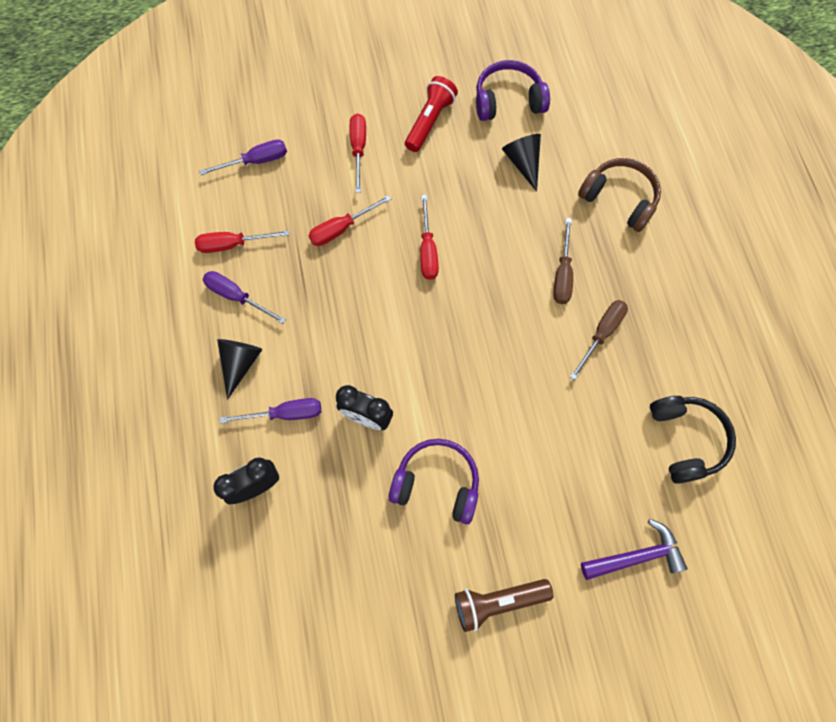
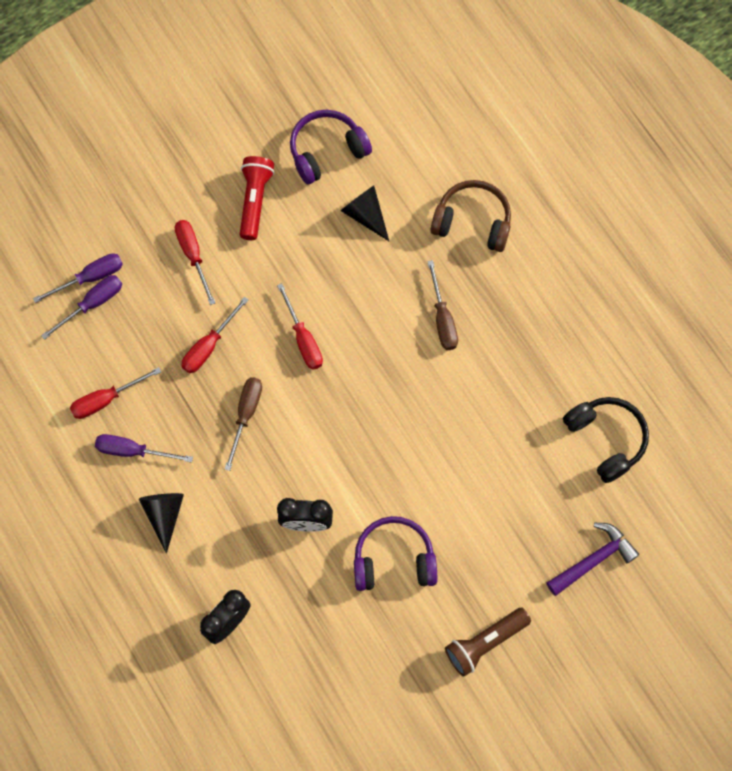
camera: 20 degrees left, 0 degrees up
purple screwdriver [219,398,321,423] -> purple screwdriver moved to [33,253,123,303]
brown screwdriver [570,300,628,380] -> brown screwdriver moved to [225,377,262,471]

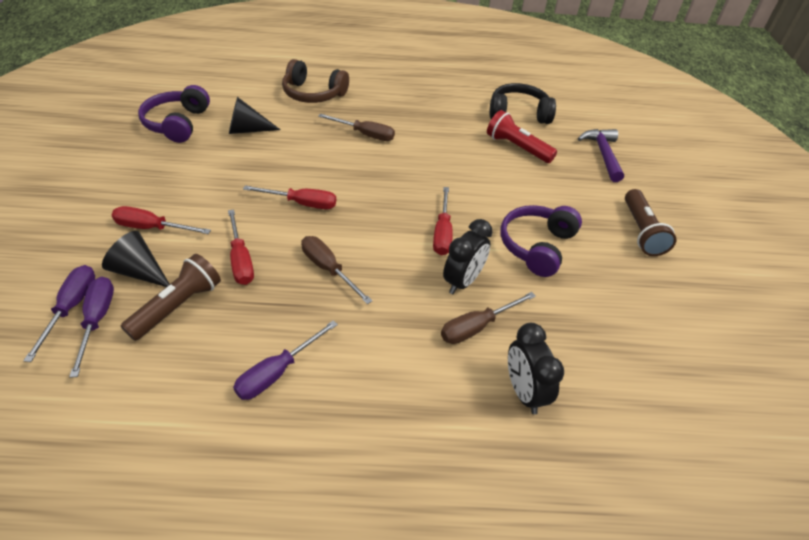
camera: 60 degrees left, 25 degrees down
red screwdriver [70,367,161,419] -> red screwdriver moved to [433,187,453,256]
black cone [139,493,184,554] -> black cone moved to [102,231,170,287]
red flashlight [240,156,274,240] -> red flashlight moved to [487,110,557,163]
brown headphones [431,180,511,252] -> brown headphones turned 120 degrees counterclockwise [282,59,349,103]
none -> brown flashlight [121,254,221,341]
none -> brown screwdriver [441,292,536,344]

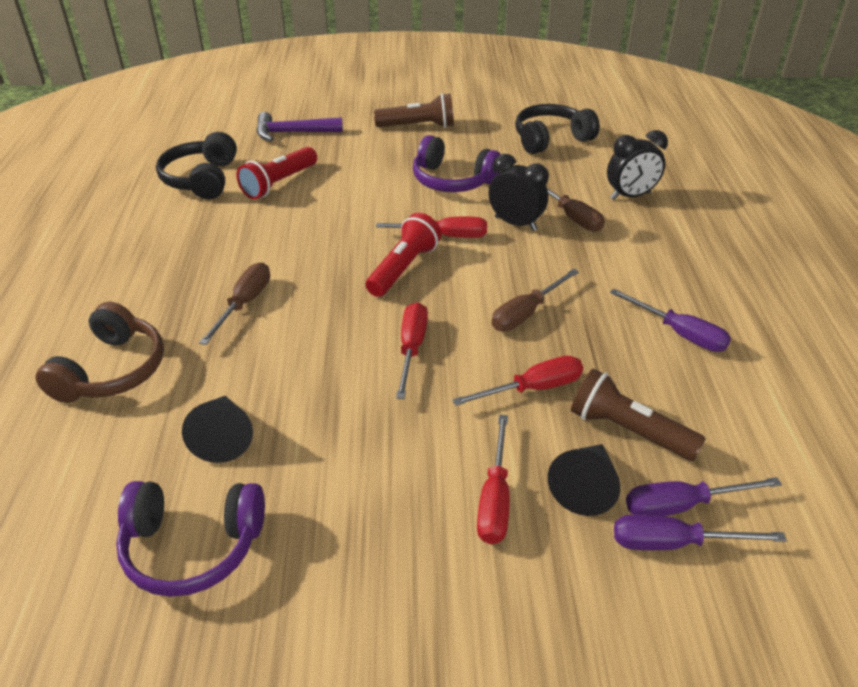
camera: 90 degrees left, 5 degrees down
none -> red flashlight [366,213,441,297]
none -> black headphones [515,104,600,154]

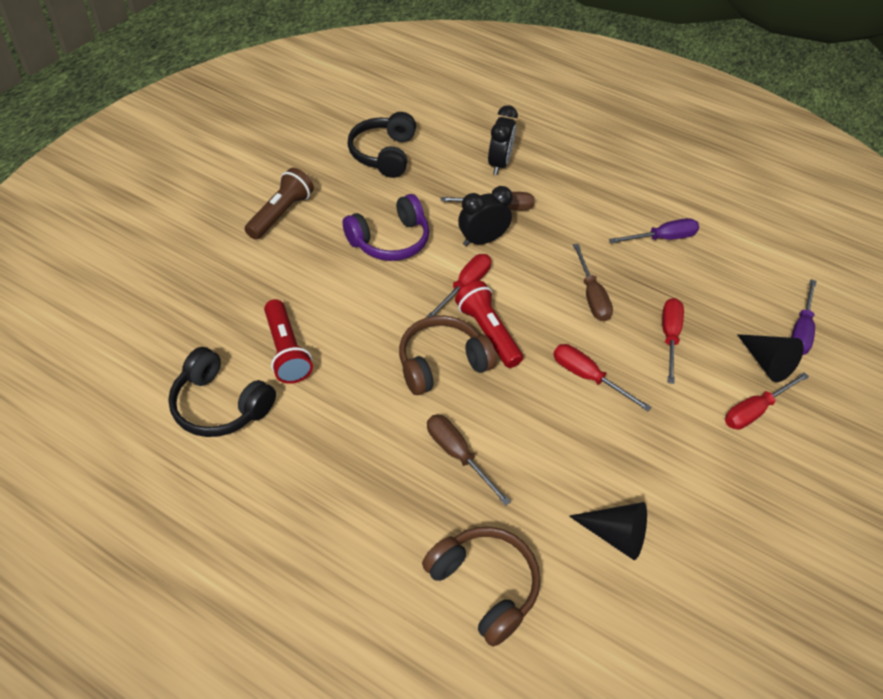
camera: 60 degrees left, 10 degrees up
purple headphones [116,481,265,597] -> none
purple hammer [256,112,343,141] -> none
red screwdriver [477,415,510,544] -> red screwdriver turned 105 degrees clockwise [725,372,809,430]
brown flashlight [571,369,706,461] -> none
purple screwdriver [614,515,787,550] -> none
none -> brown headphones [399,316,497,395]

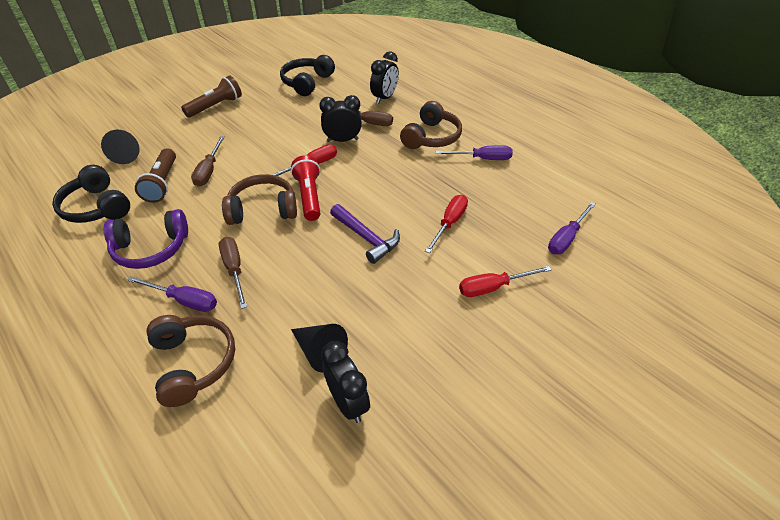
camera: 20 degrees right, 5 degrees down
red flashlight [264,299,313,384] -> brown flashlight [135,148,176,203]
purple headphones [343,194,429,261] -> purple headphones moved to [104,209,188,269]
red screwdriver [553,344,652,412] -> purple hammer [330,204,400,264]
brown screwdriver [573,244,613,322] -> brown screwdriver moved to [191,136,225,187]
black cone [737,334,804,382] -> black cone moved to [101,130,140,164]
none -> purple screwdriver [127,276,217,312]
none -> black clock [321,341,370,423]
none -> brown headphones [400,101,462,149]

